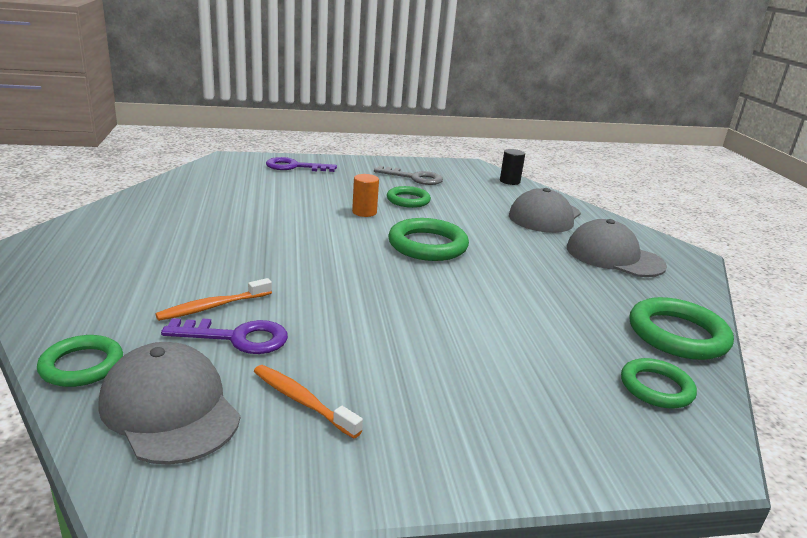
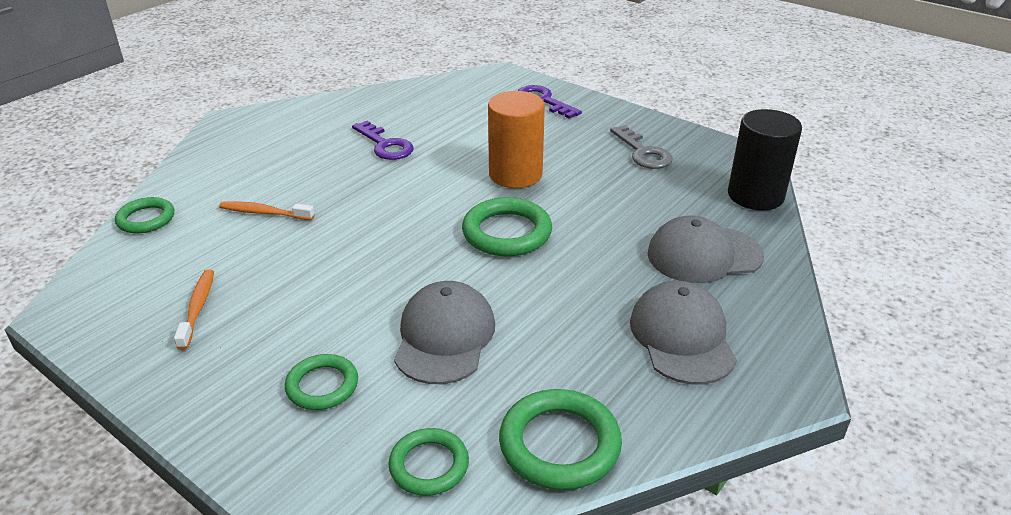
camera: 50 degrees right, 10 degrees up
grey cap [98,342,240,465] -> grey cap moved to [394,281,495,384]
purple key [161,318,288,354] -> purple key moved to [352,121,414,160]
orange cylinder [352,174,379,217] -> orange cylinder [488,91,545,188], size x1.96
green ring [387,186,431,208] -> green ring moved to [285,354,358,410]
black cylinder [500,149,525,185] -> black cylinder [728,109,802,210], size x1.96

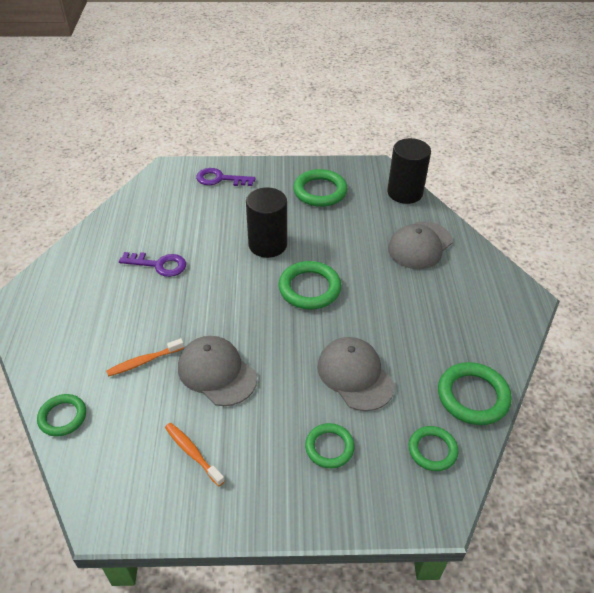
camera: 40 degrees left, 10 degrees up
orange cylinder [488,91,545,188] -> black cylinder [246,187,287,258]
grey key [610,125,673,169] -> green ring [293,169,347,207]
grey cap [630,281,737,384] -> grey cap moved to [178,336,257,406]

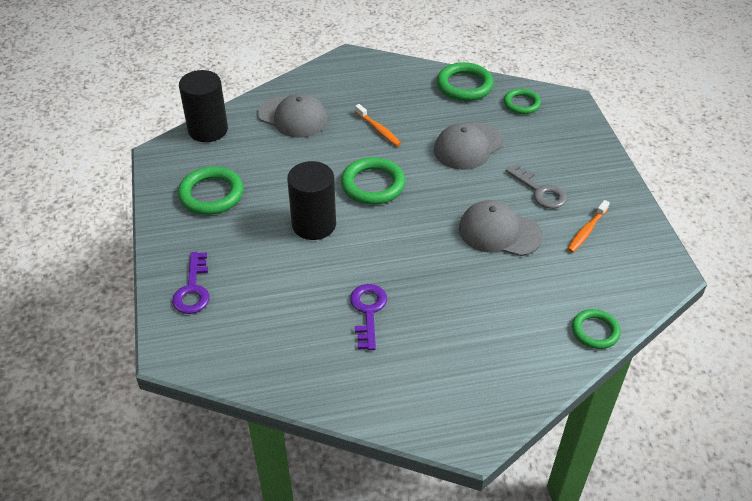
camera: 100 degrees left, 0 degrees up
orange toothbrush [106,338,184,377] -> orange toothbrush moved to [355,104,401,146]
grey cap [178,336,257,406] -> grey cap turned 75 degrees clockwise [459,200,543,256]
green ring [305,423,355,468] -> none
none -> grey key [506,164,567,209]

